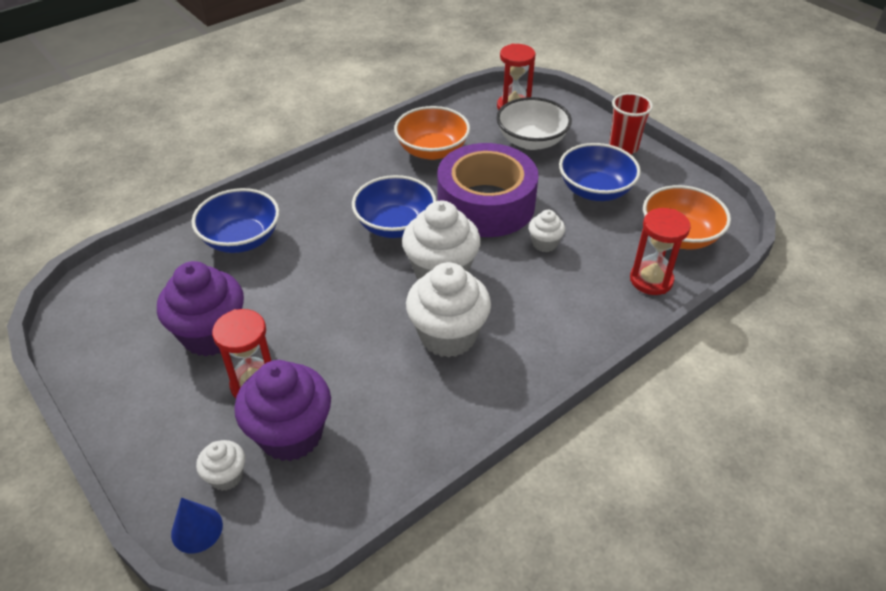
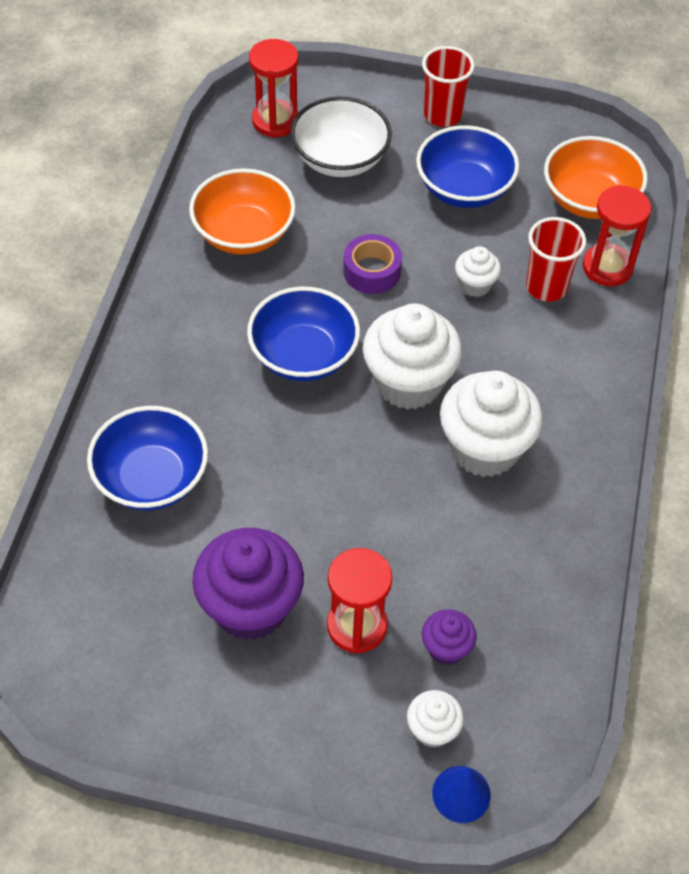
camera: 40 degrees left, 10 degrees up
purple cupcake [234,360,331,461] -> purple cupcake [422,609,477,665], size x0.50
purple tape [437,143,539,237] -> purple tape [343,234,402,294], size x0.45
none -> red cup [526,217,586,302]

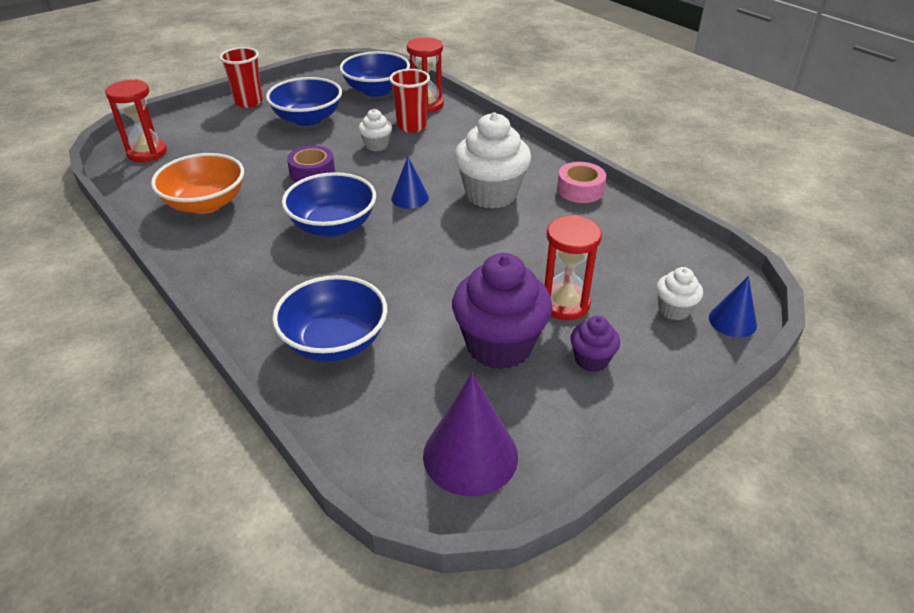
camera: 50 degrees left, 15 degrees down
white bowl [290,96,392,177] -> none
white cupcake [363,303,462,410] -> blue cone [391,157,429,209]
purple cupcake [422,609,477,665] -> purple cupcake moved to [570,316,620,372]
orange bowl [544,136,648,219] -> blue bowl [339,51,410,97]
none -> purple cone [423,373,518,496]
none -> pink tape [557,162,606,203]

